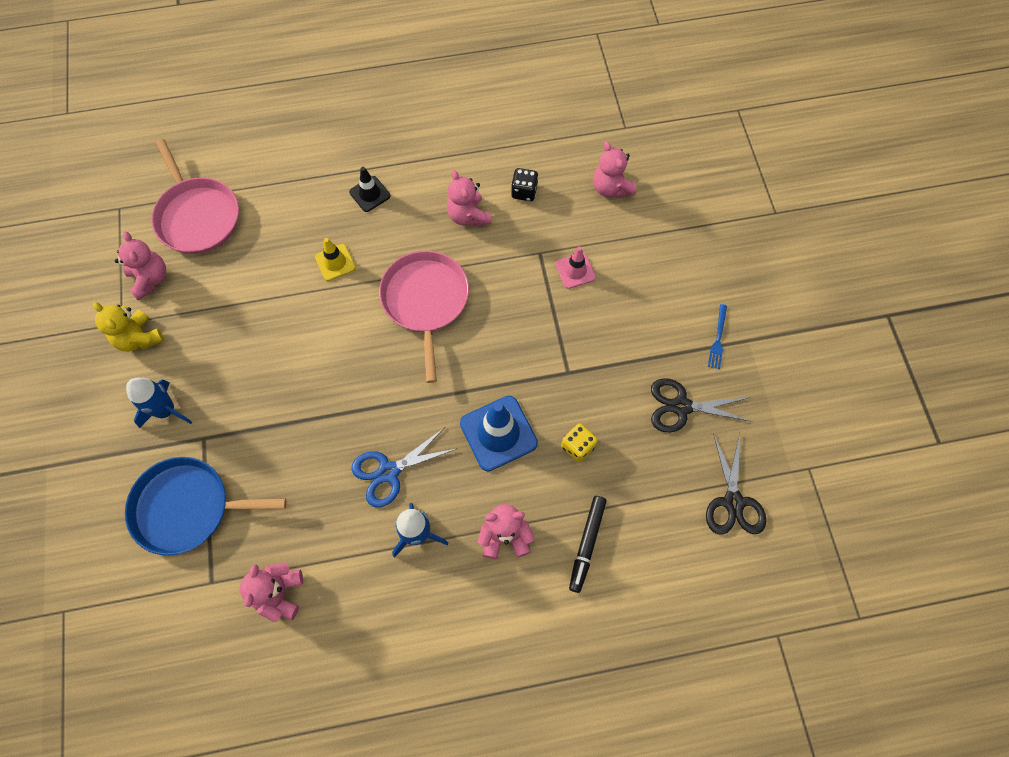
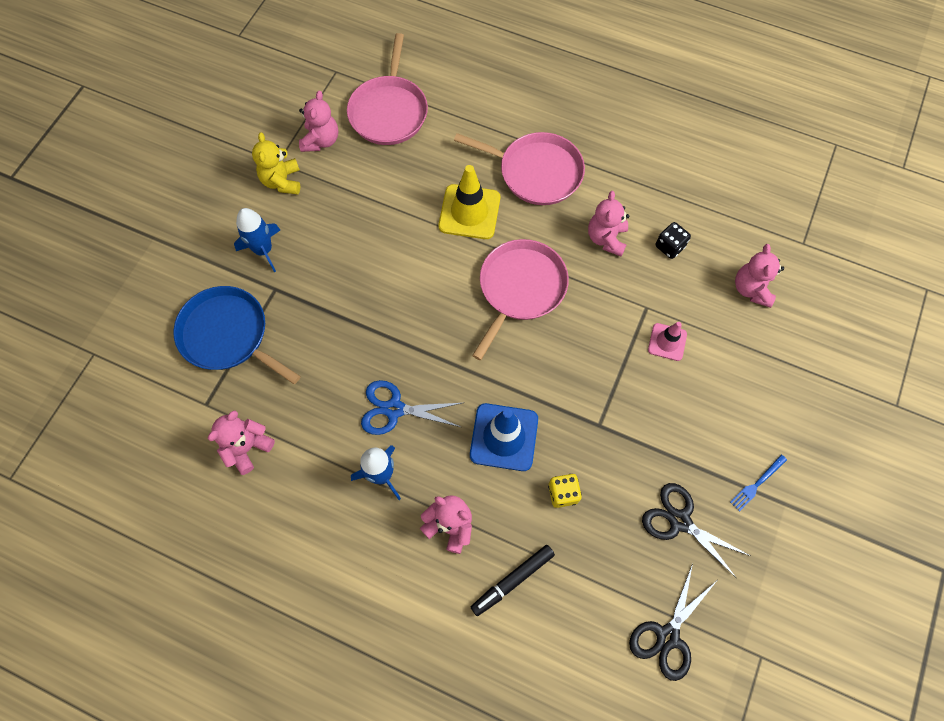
camera: 35 degrees right, 0 degrees up
yellow traffic cone [315,238,356,281] -> yellow traffic cone [439,165,500,239], size x1.74
black traffic cone [349,167,390,212] -> pink pan [454,132,585,205]

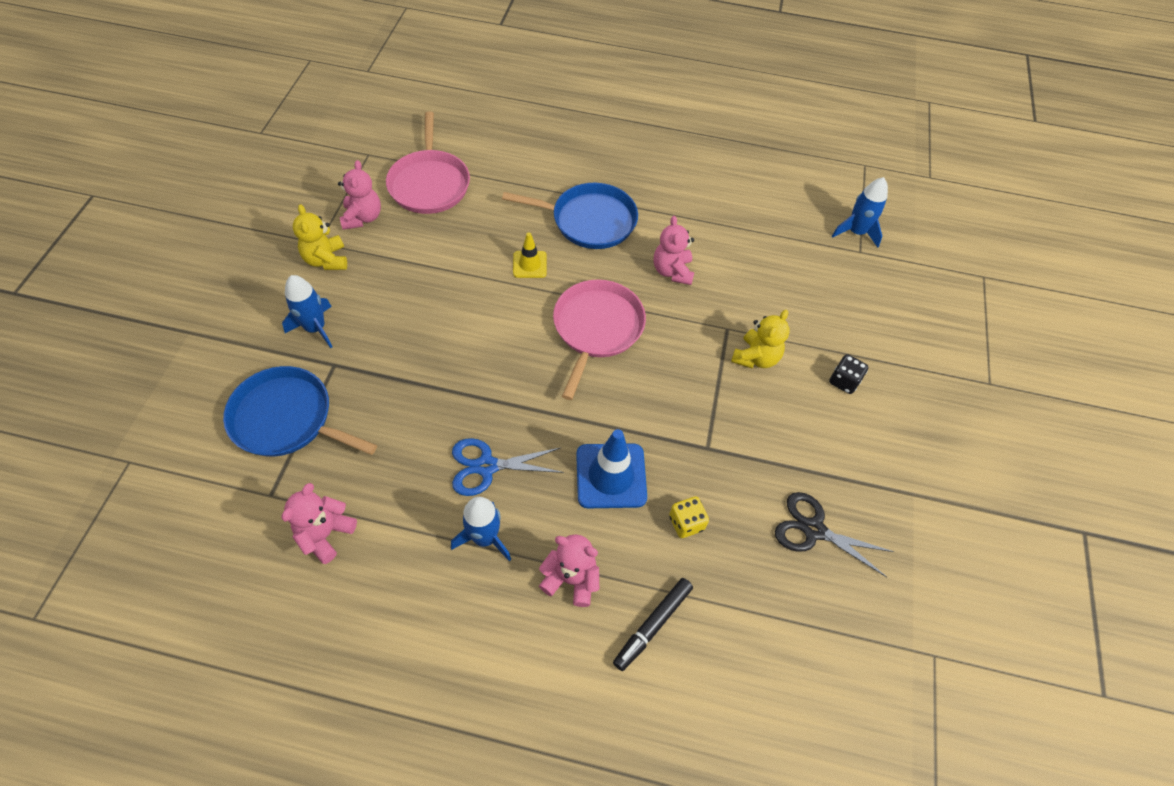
camera: 15 degrees left, 10 degrees down
yellow traffic cone [439,165,500,239] -> yellow traffic cone [513,232,547,278], size x0.58
pink pan [454,132,585,205] -> blue pan [502,183,638,249]
black scissors [629,563,717,681] -> none
pink traffic cone [648,322,687,361] -> yellow teddy bear [731,310,789,368]
black dice [656,222,691,259] -> black dice moved to [829,354,868,394]
blue fork [730,455,787,512] -> none
pink teddy bear [735,244,784,308] -> none
none -> blue rocket [832,177,888,248]

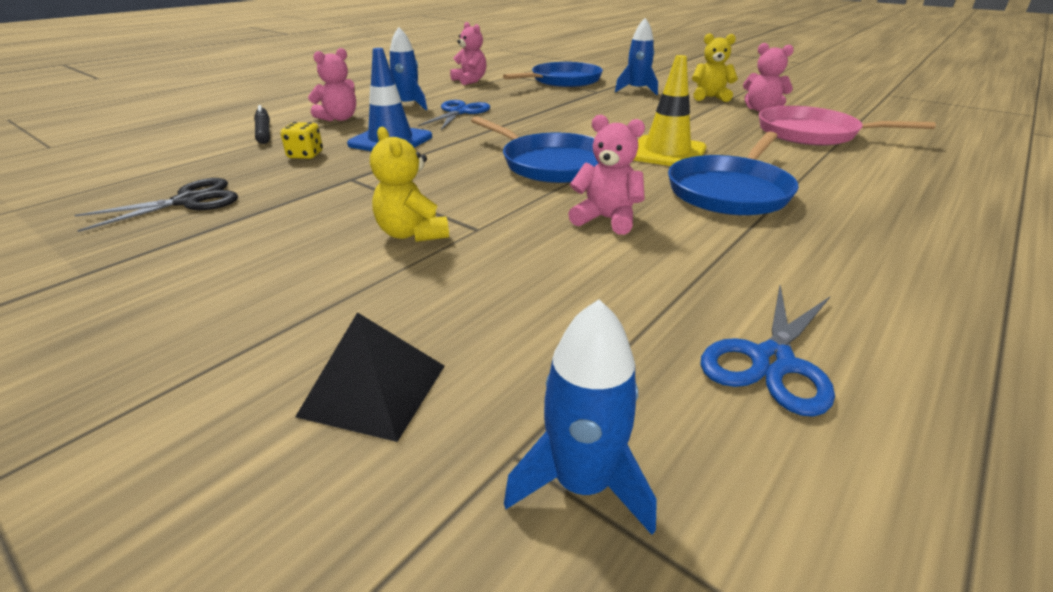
camera: 120 degrees right, 25 degrees down
yellow traffic cone [513,232,547,278] -> yellow traffic cone [634,55,706,166], size x1.74
pink pan [553,280,646,400] -> blue pan [471,116,599,183]
black dice [829,354,868,394] -> none
none -> black pyramid [295,312,445,442]
none -> blue scissors [701,285,835,417]

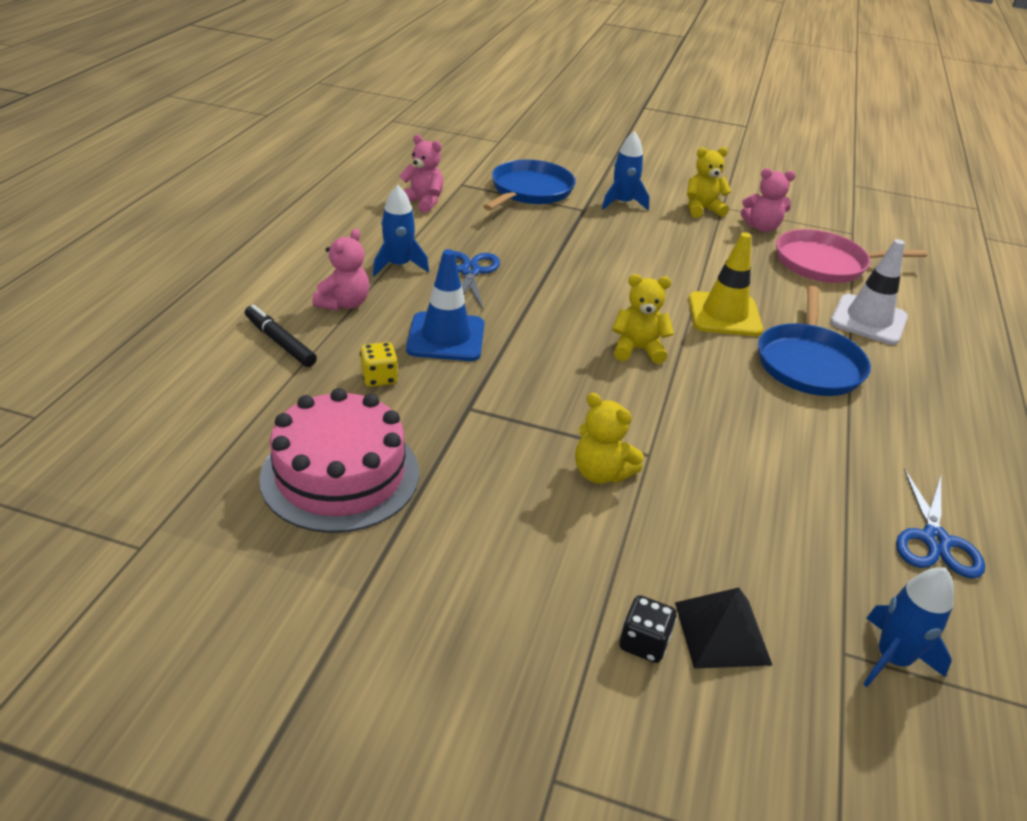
camera: 25 degrees left, 5 degrees up
black scissors [75,178,238,232] -> pink cake [259,388,419,533]
blue pan [471,116,599,183] -> yellow teddy bear [612,274,674,364]
pink teddy bear [568,115,645,235] -> none
none -> black dice [619,595,677,663]
none -> white traffic cone [830,239,908,345]

